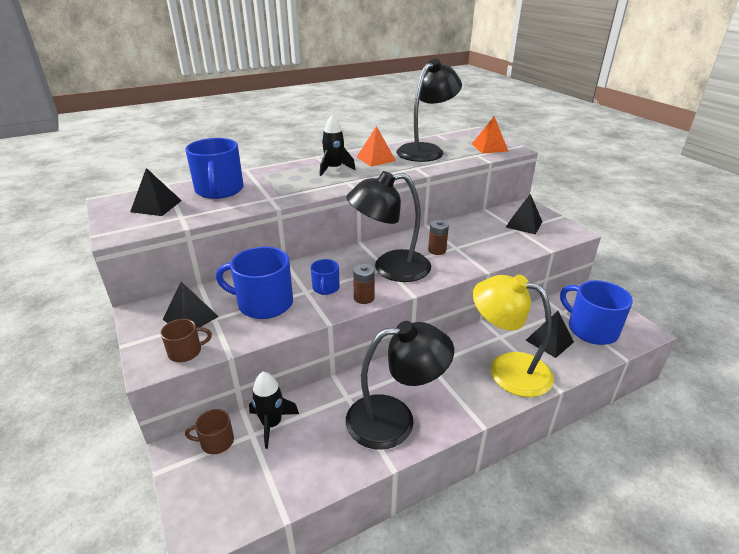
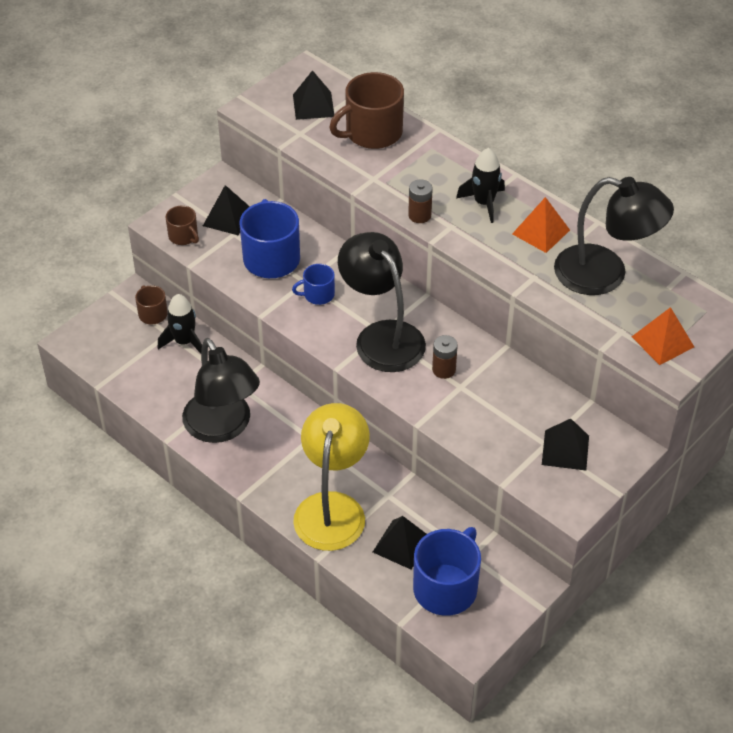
camera: 70 degrees right, 15 degrees up
blue mug [186,138,244,199] -> brown mug [329,72,404,149]
brown battery [353,264,375,304] -> brown battery moved to [408,179,433,223]

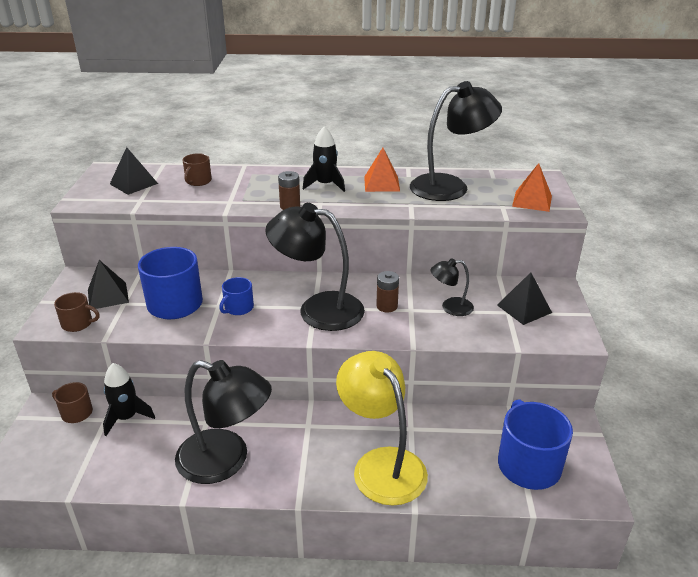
camera: 40 degrees left, 15 degrees down
brown mug [329,72,404,149] -> brown mug [183,153,212,186], size x0.52
black pyramid [373,516,427,570] -> none
none -> black lamp [430,258,474,316]

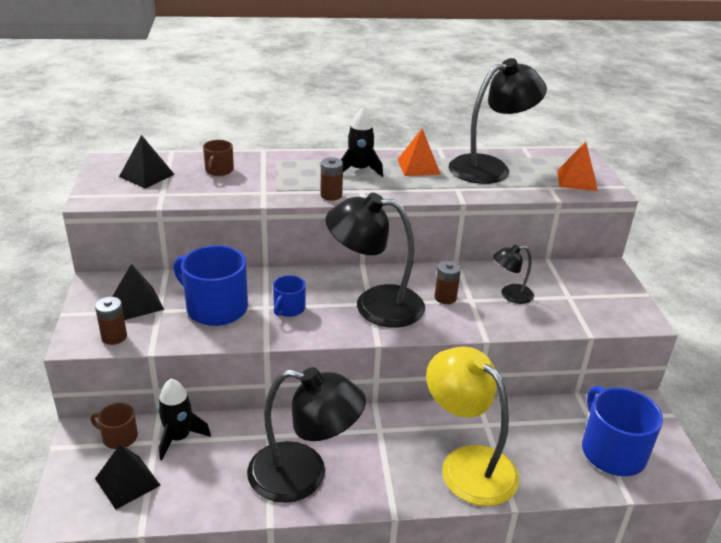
camera: 10 degrees left, 0 degrees up
brown mug [54,292,100,332] -> brown battery [95,297,127,345]
black pyramid [497,272,552,325] -> black pyramid moved to [95,444,161,510]

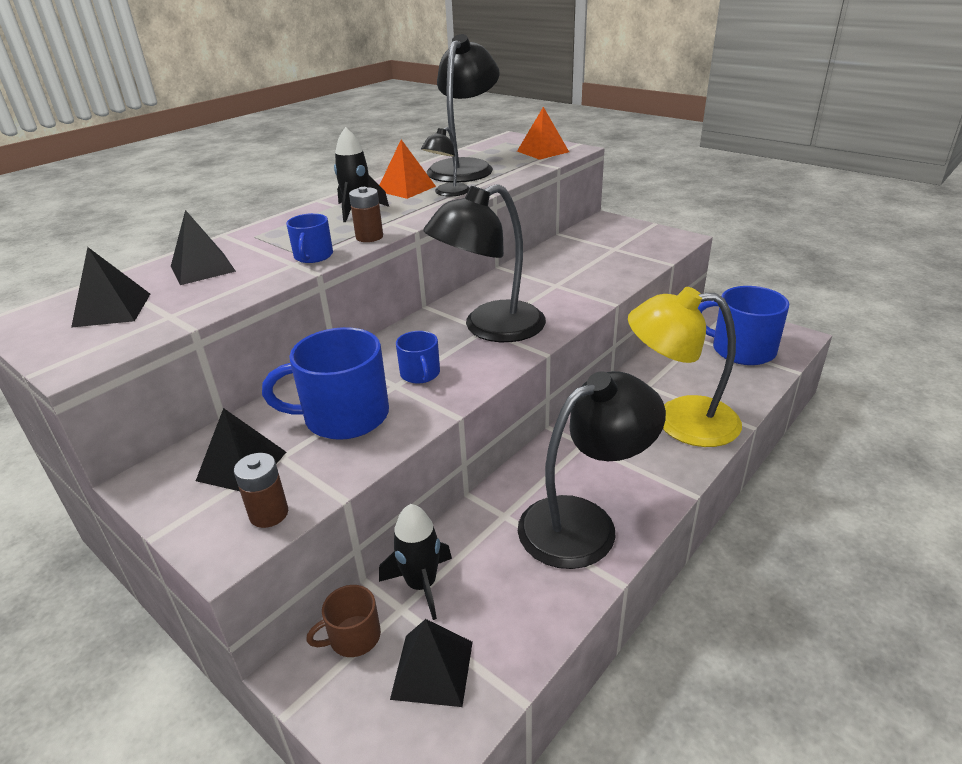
camera: 40 degrees left, 0 degrees up
brown mug [203,140,234,176] -> black pyramid [171,210,236,285]
brown battery [434,261,461,304] -> none
black lamp [493,245,534,304] -> black lamp moved to [421,127,469,197]
none -> blue mug [286,213,333,263]

